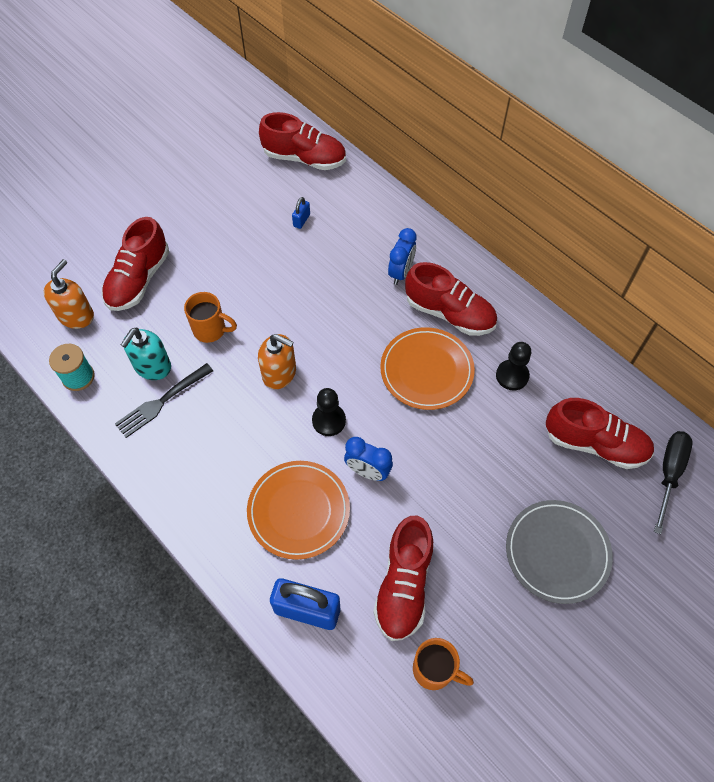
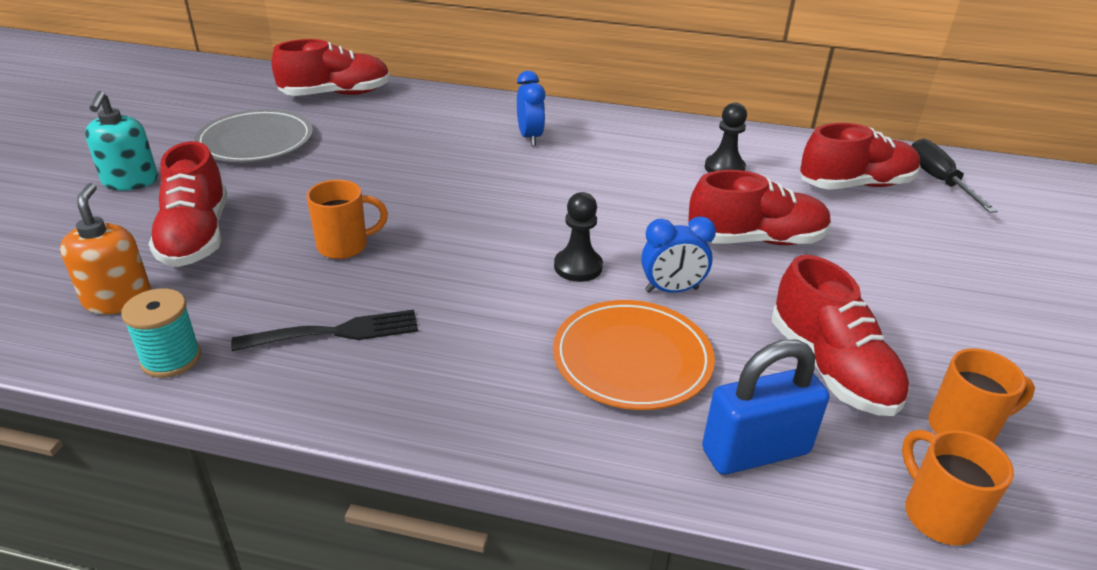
camera: 35 degrees left, 25 degrees down
black fork [115,363,213,438] -> black fork turned 120 degrees counterclockwise [231,310,418,351]
turquoise soap dispenser [121,328,171,380] -> turquoise soap dispenser moved to [85,91,158,191]
orange soap dispenser [258,334,296,389] -> none
blue padlock [292,197,310,229] -> none
orange plate [380,327,475,410] -> none
red shoe [405,262,497,336] -> red shoe moved to [688,170,831,245]
grey plate [506,500,613,604] -> grey plate moved to [194,109,313,162]
none -> orange mug [902,429,1014,545]

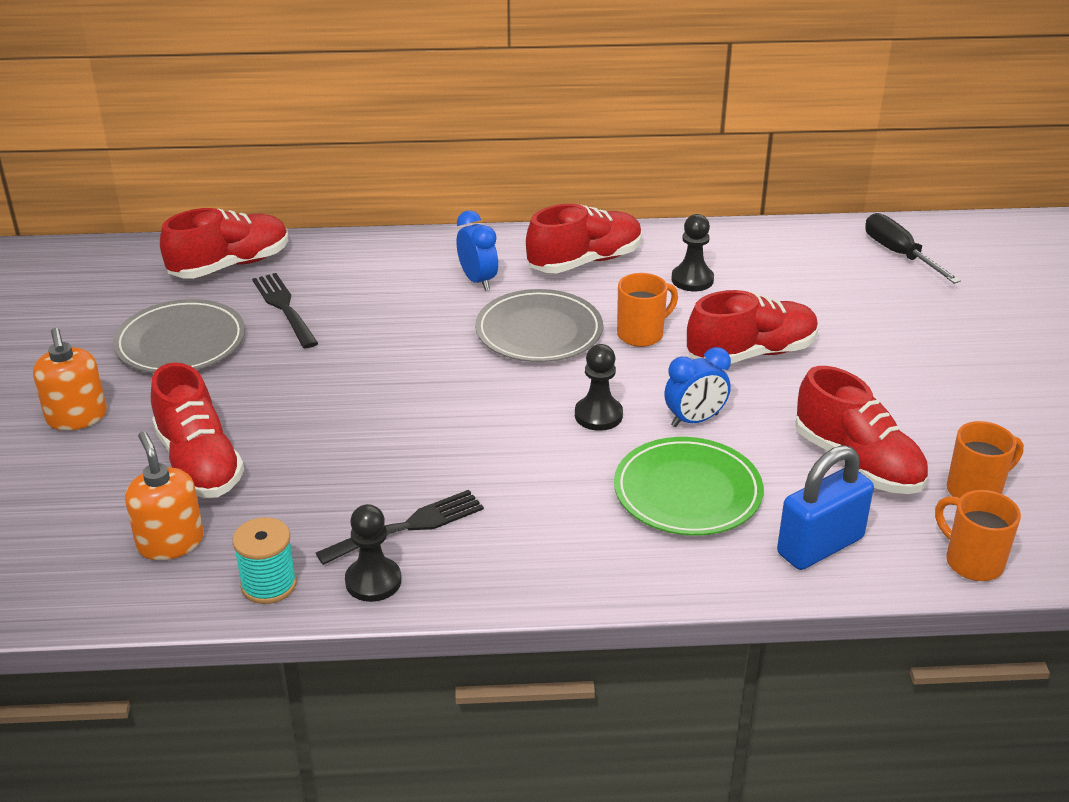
camera: 15 degrees left, 0 degrees up
turquoise soap dispenser [85,91,158,191] -> orange soap dispenser [33,328,107,431]
orange mug [306,180,388,259] -> orange mug moved to [617,273,678,347]
orange plate [553,300,715,410] -> green plate [614,437,764,536]
red shoe [800,123,921,190] -> red shoe moved to [526,204,642,273]
none -> black fork [252,273,318,348]
none -> black pawn [345,504,401,602]
none -> grey plate [475,289,603,362]

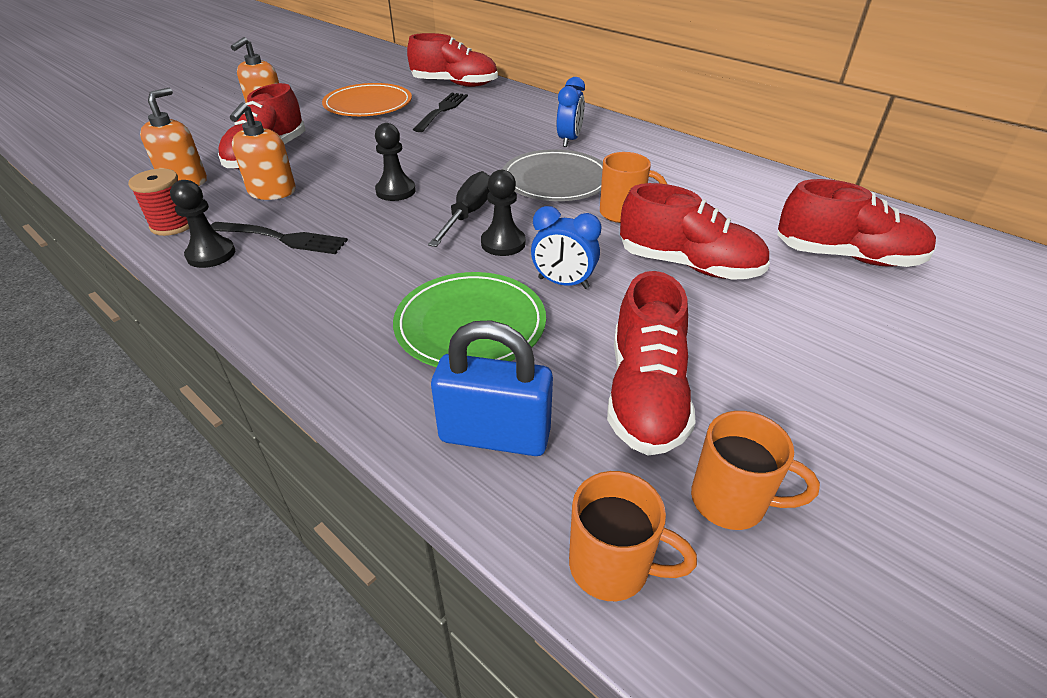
camera: 45 degrees right, 5 degrees up
grey plate [113,299,245,373] -> orange plate [322,83,412,116]
turquoise spool [232,517,297,604] -> red spool [128,168,189,236]
red shoe [526,204,642,273] -> red shoe moved to [777,179,936,267]
black pawn [671,214,714,291] -> black pawn moved to [375,123,416,201]
black screwdriver [865,213,961,284] -> black screwdriver moved to [428,171,490,247]
orange mug [935,490,1021,581] -> orange mug turned 105 degrees clockwise [569,471,697,601]
none -> orange soap dispenser [230,102,296,200]

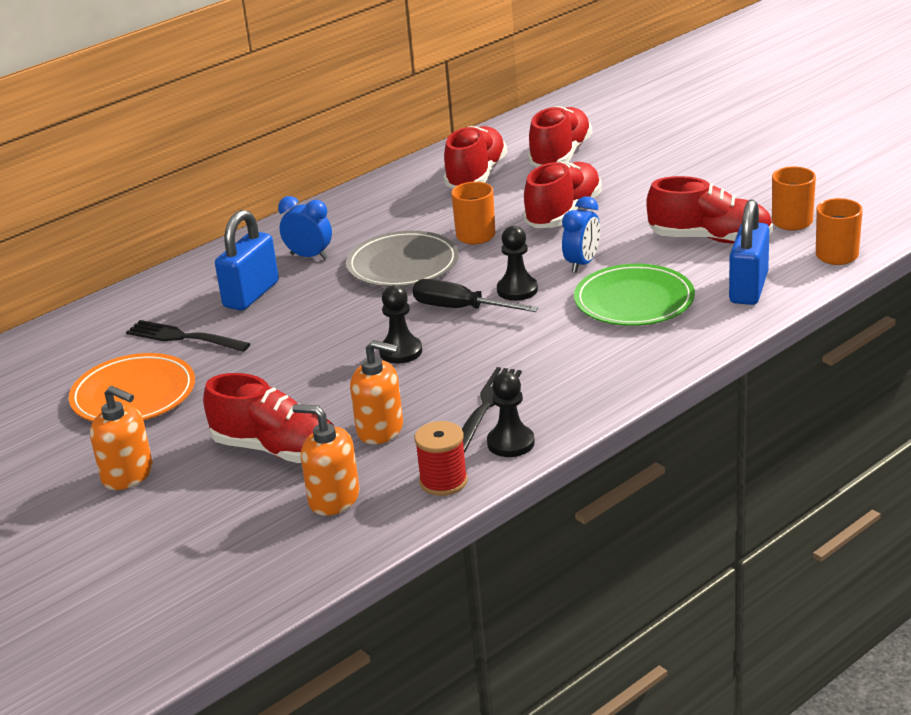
camera: 80 degrees left, 10 degrees down
red shoe [407,33,498,87] -> red shoe moved to [444,126,507,188]
none -> blue padlock [215,210,279,311]

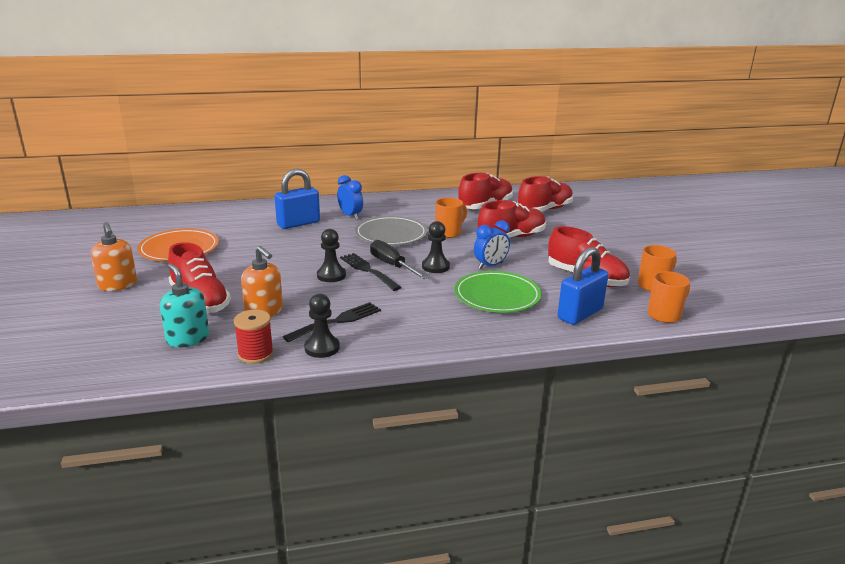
camera: 25 degrees right, 5 degrees down
black fork [126,320,250,352] -> black fork moved to [340,253,402,291]
orange soap dispenser [292,404,359,516] -> turquoise soap dispenser [160,264,209,348]

